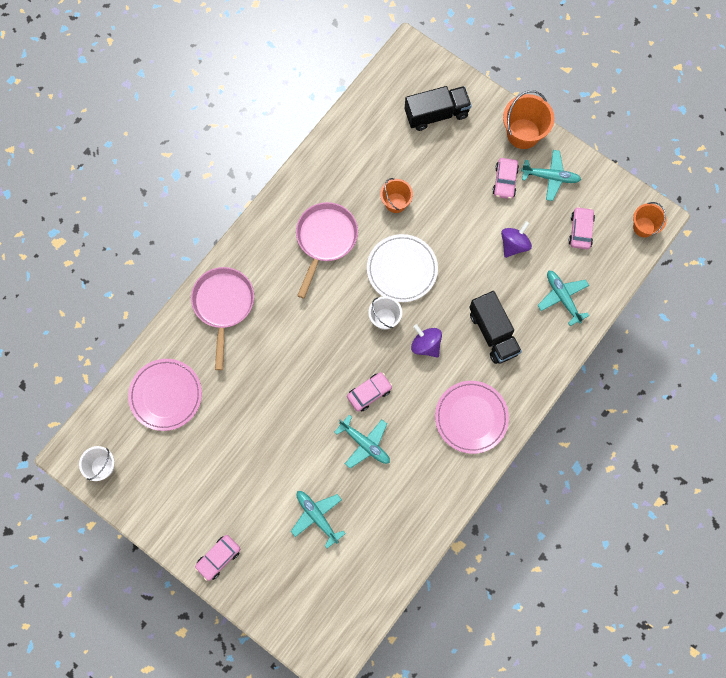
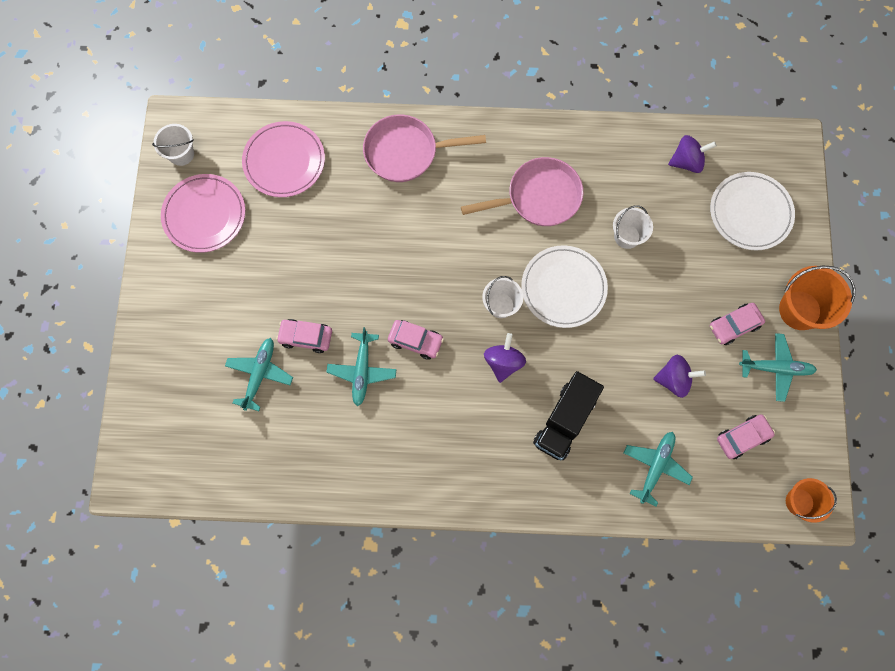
camera: 55 degrees right, 0 degrees up
pink pan [191,267,254,370] -> pink pan turned 150 degrees counterclockwise [363,115,486,182]
pink car [195,535,240,581] -> pink car moved to [276,319,332,353]
orange bucket [380,178,413,213] -> white bucket [613,205,653,249]
black truck [405,86,472,131] -> white plate [710,172,795,250]
pink plate [435,381,509,454] -> pink plate moved to [161,174,245,253]
turquoise plane [521,150,581,201] -> turquoise plane turned 60 degrees counterclockwise [739,333,817,402]
none -> purple spinning top [668,135,717,173]

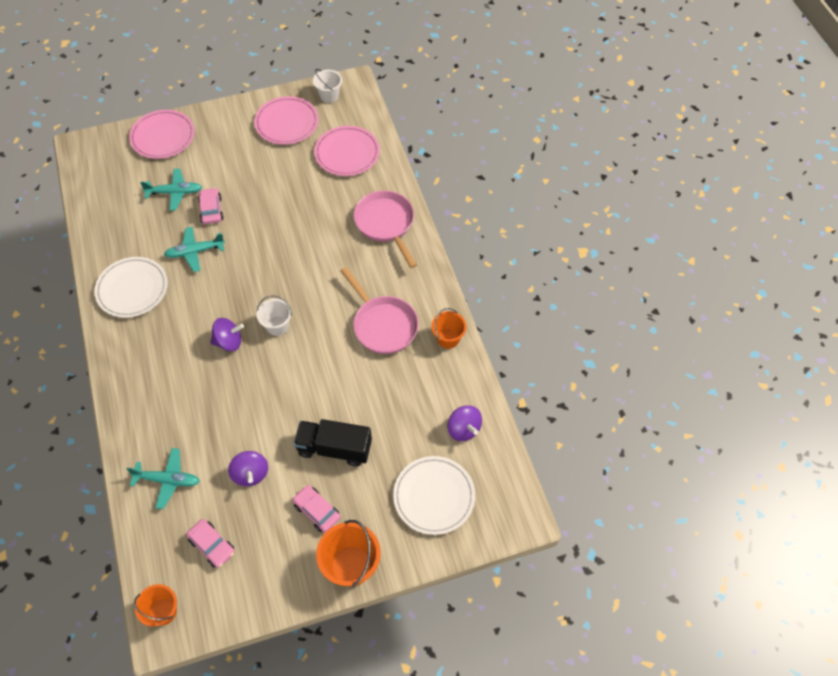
camera: 70 degrees right, 15 degrees down
pink car [388,320,444,360] -> none
white plate [521,245,608,328] -> white plate moved to [94,257,168,318]
black truck [533,371,604,460] -> black truck moved to [294,419,372,466]
white bucket [613,205,653,249] -> none
turquoise plane [739,333,817,402] -> none
none -> pink plate [129,110,195,159]
none -> orange bucket [432,308,466,349]

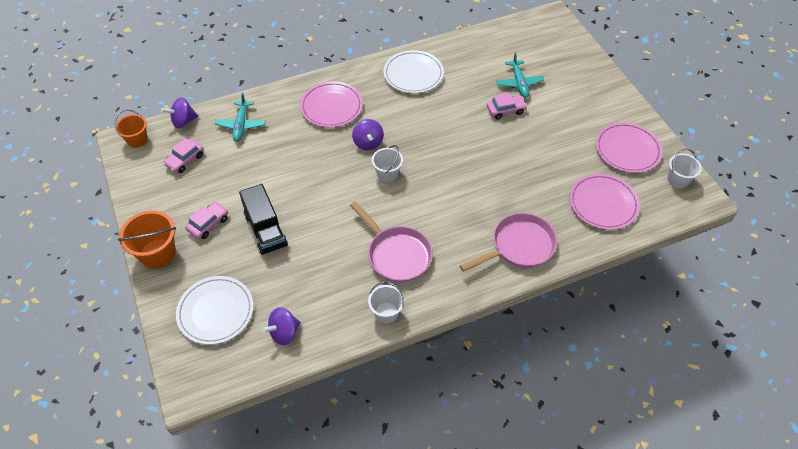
camera: 85 degrees right, 5 degrees down
pink plate [129,110,195,159] -> pink plate moved to [300,81,363,128]
turquoise plane [164,227,225,272] -> none
purple spinning top [228,451,268,486] -> purple spinning top moved to [161,97,198,128]
black truck [294,419,372,466] -> black truck turned 150 degrees clockwise [239,184,288,255]
pink pan [341,267,419,354] -> pink pan turned 90 degrees counterclockwise [350,201,433,283]
orange bucket [432,308,466,349] -> white bucket [368,282,404,323]

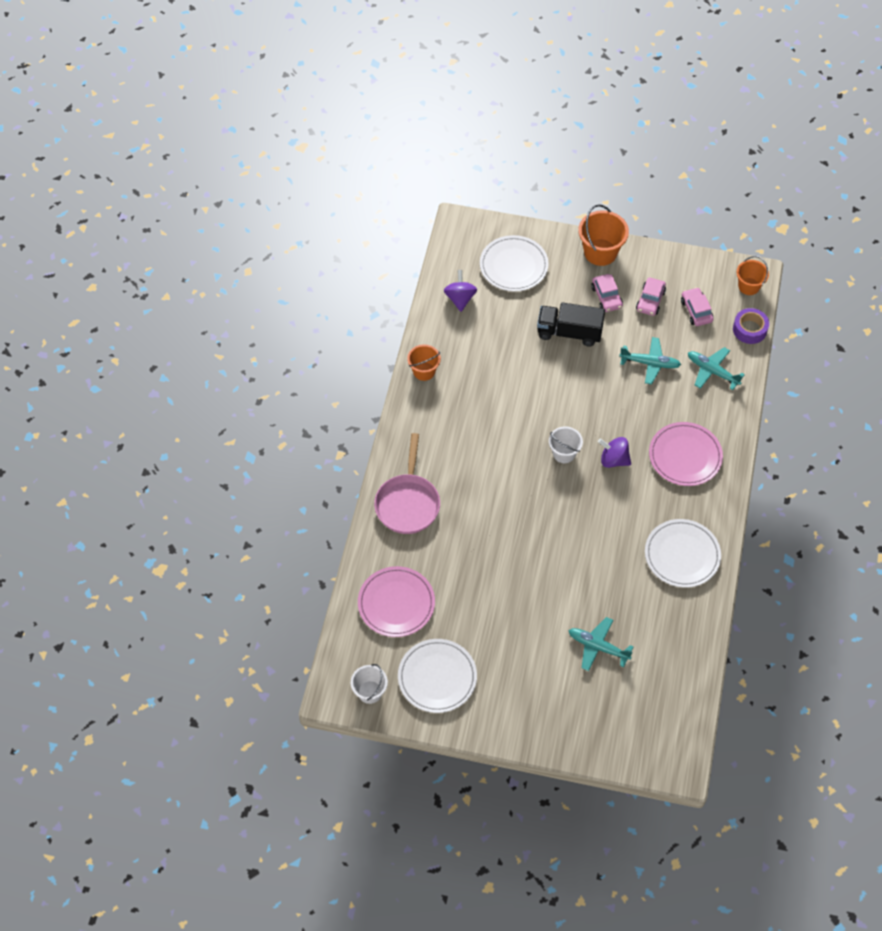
camera: 125 degrees right, 5 degrees up
purple spinning top [161,97,198,128] -> purple tape [733,308,769,344]
pink pan [350,201,433,283] -> none
white bucket [368,282,404,323] -> orange bucket [407,345,441,381]
pink car [487,93,527,120] -> pink car moved to [636,278,666,316]
pink plate [596,122,662,173] -> white plate [398,639,477,713]
none -> turquoise plane [619,337,681,384]

